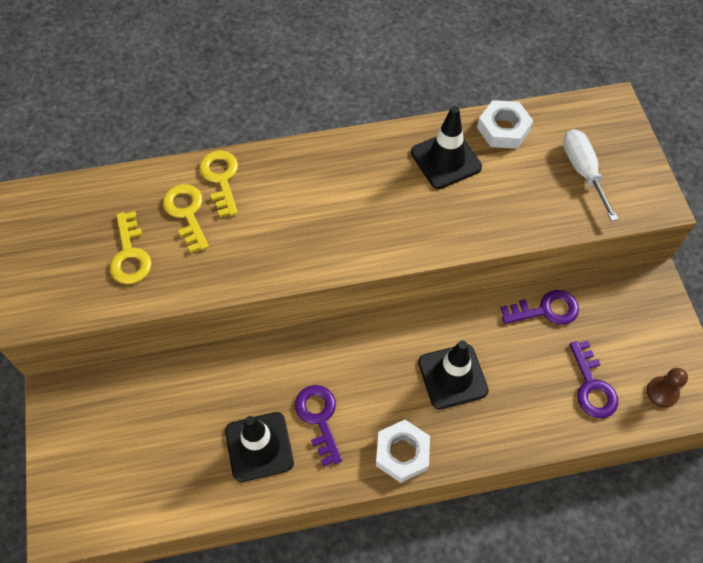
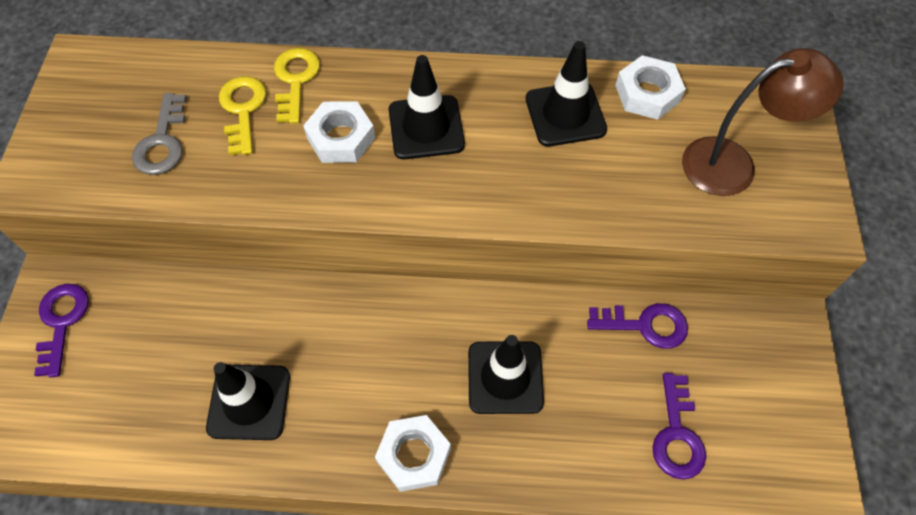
camera: 15 degrees right, 0 degrees up
yellow key [110,211,152,284] -> grey key [132,93,187,175]
purple key [295,385,342,467] -> purple key moved to [34,284,89,377]
white screwdriver [563,129,619,221] -> brown lamp [682,48,844,196]
brown pawn [647,368,688,407] -> none
none -> white nut [303,101,375,163]
none -> black traffic cone [389,55,465,159]

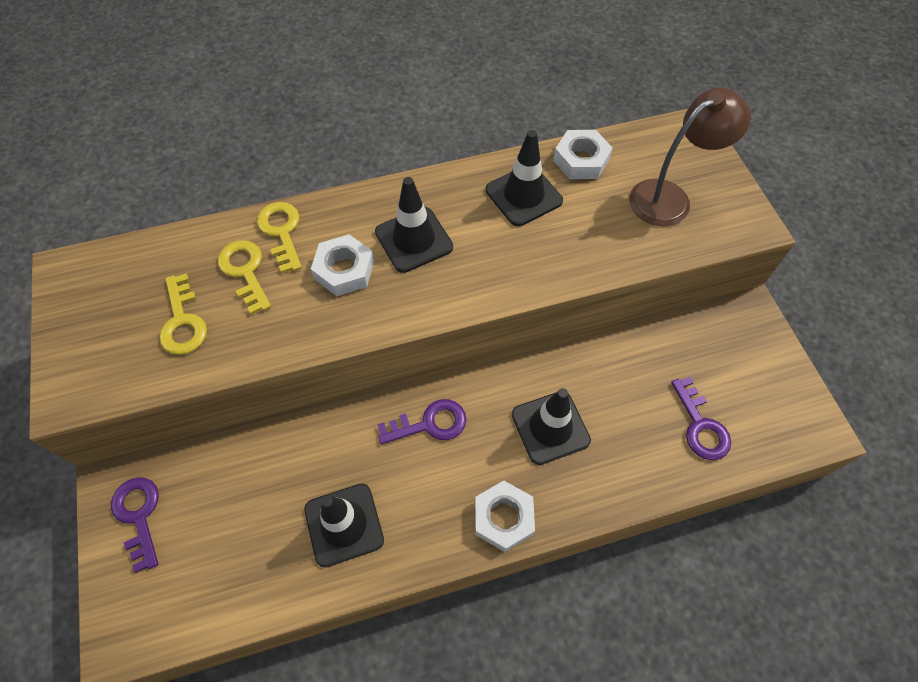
camera: 20 degrees left, 0 degrees up
grey key [132,93,187,175] -> yellow key [159,273,207,355]
purple key [587,303,688,349] -> purple key moved to [377,399,466,444]

